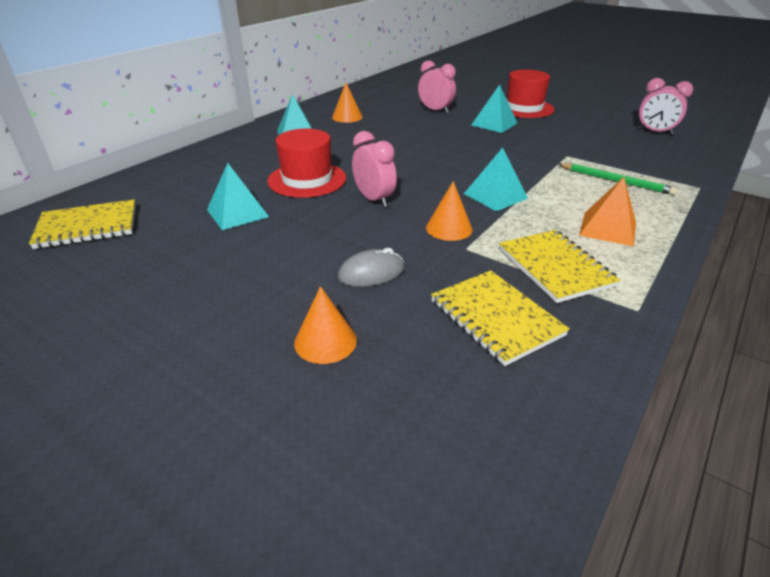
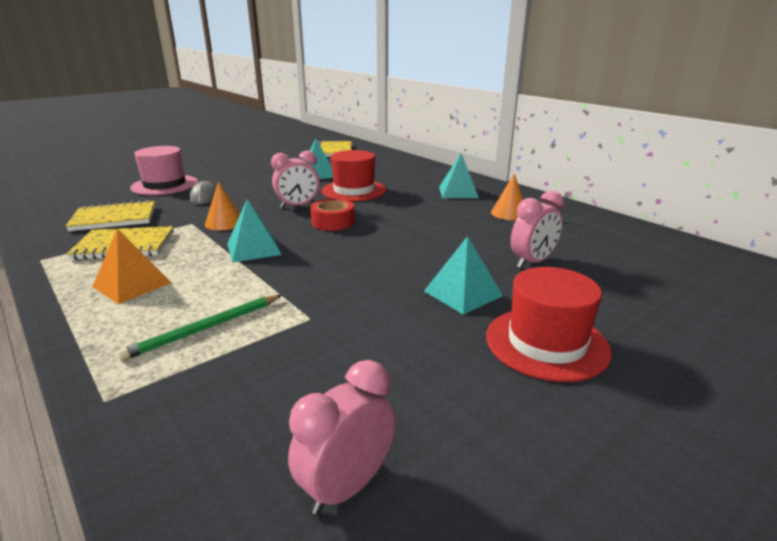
camera: 105 degrees right, 10 degrees down
orange cone [294,286,357,364] -> pink hat [130,146,198,195]
none -> red tape [310,199,355,231]

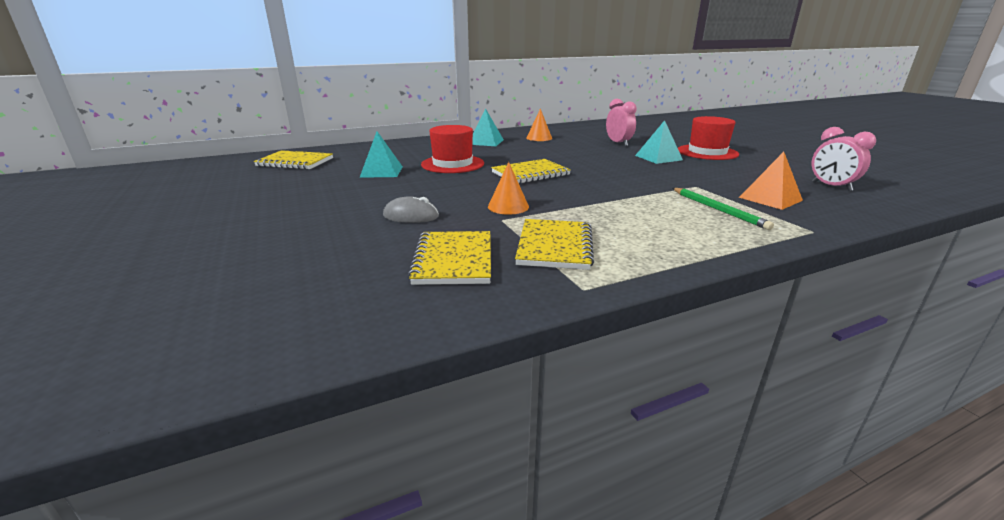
camera: 75 degrees left, 0 degrees up
orange pyramid [92,229,172,304] -> orange pyramid moved to [739,152,803,210]
pink hat [130,146,198,195] -> none
turquoise pyramid [227,199,282,263] -> none
pink clock [271,150,320,208] -> none
red tape [310,199,355,231] -> yellow notebook [491,159,571,184]

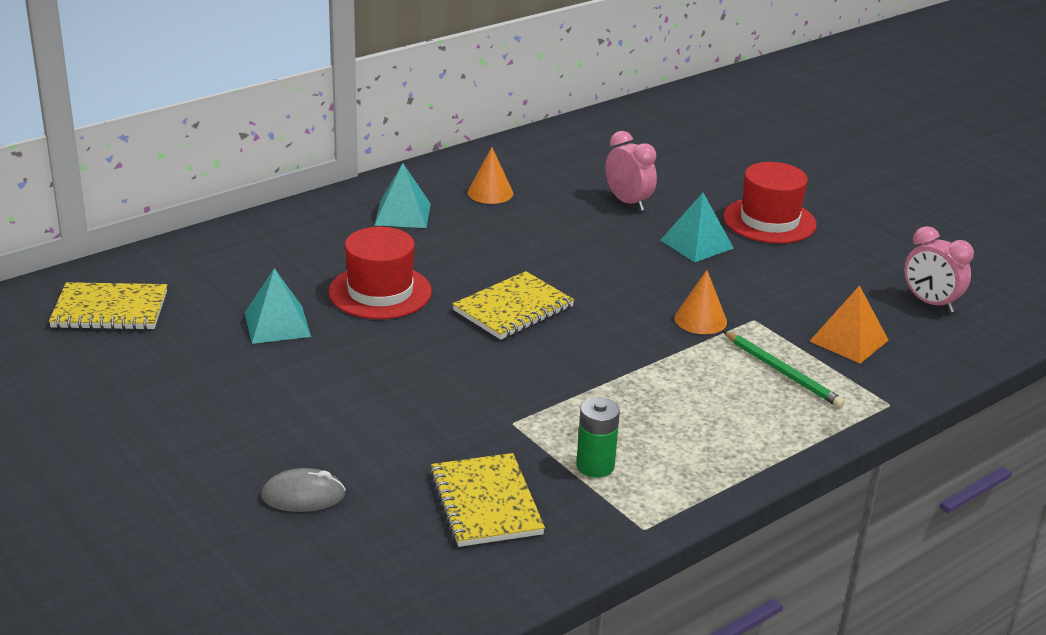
camera: 15 degrees left, 5 degrees up
grey mouse [383,196,439,223] -> grey mouse moved to [261,468,346,512]
orange cone [488,162,529,215] -> orange cone moved to [674,270,727,334]
yellow notebook [515,219,594,270] -> green battery [576,397,620,478]

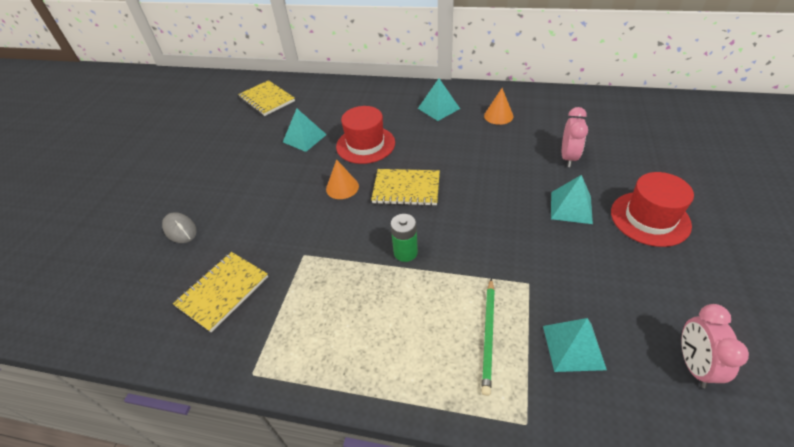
camera: 55 degrees right, 15 degrees up
green battery [576,397,620,478] -> green battery moved to [390,214,418,262]
orange cone [674,270,727,334] -> orange cone moved to [326,159,359,199]
orange pyramid [810,285,889,364] -> turquoise pyramid [543,318,607,372]

